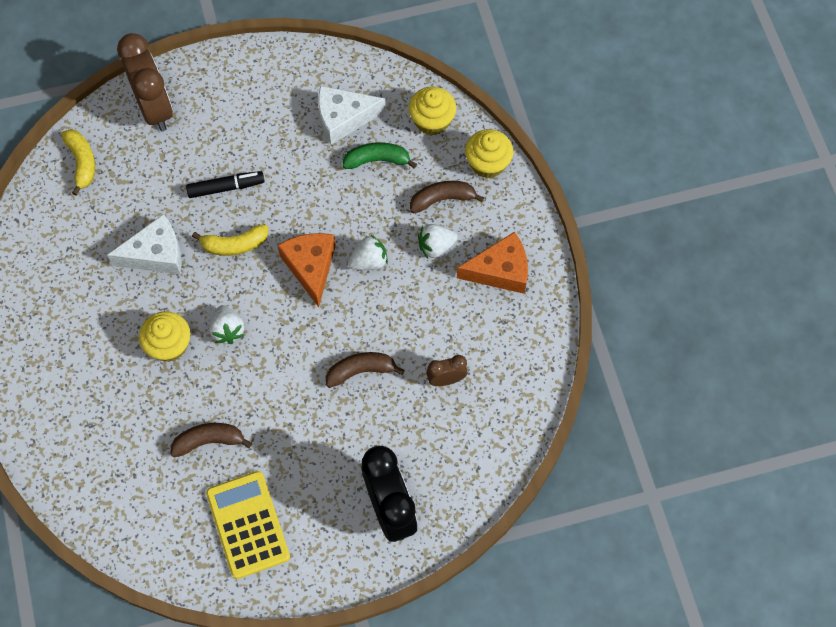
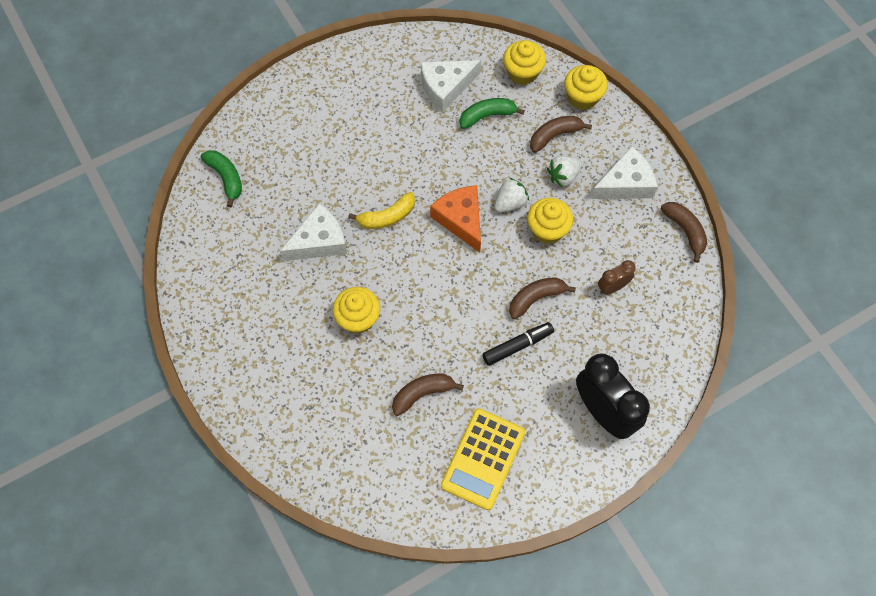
camera: 15 degrees left, 0 degrees up
yellow banana [61,129,95,195] -> green banana [201,150,242,207]
brown clock [117,33,173,131] -> none
black marker [186,171,265,198] -> black marker moved to [482,322,554,366]
yellow calculator [206,471,290,579] -> yellow calculator turned 120 degrees counterclockwise [441,408,525,510]
white strawberry [209,305,244,344] -> none
orange cheese [457,232,528,294] -> white cheese [591,146,657,199]
none -> yellow cupcake [527,198,573,244]
none -> brown banana [661,202,707,263]

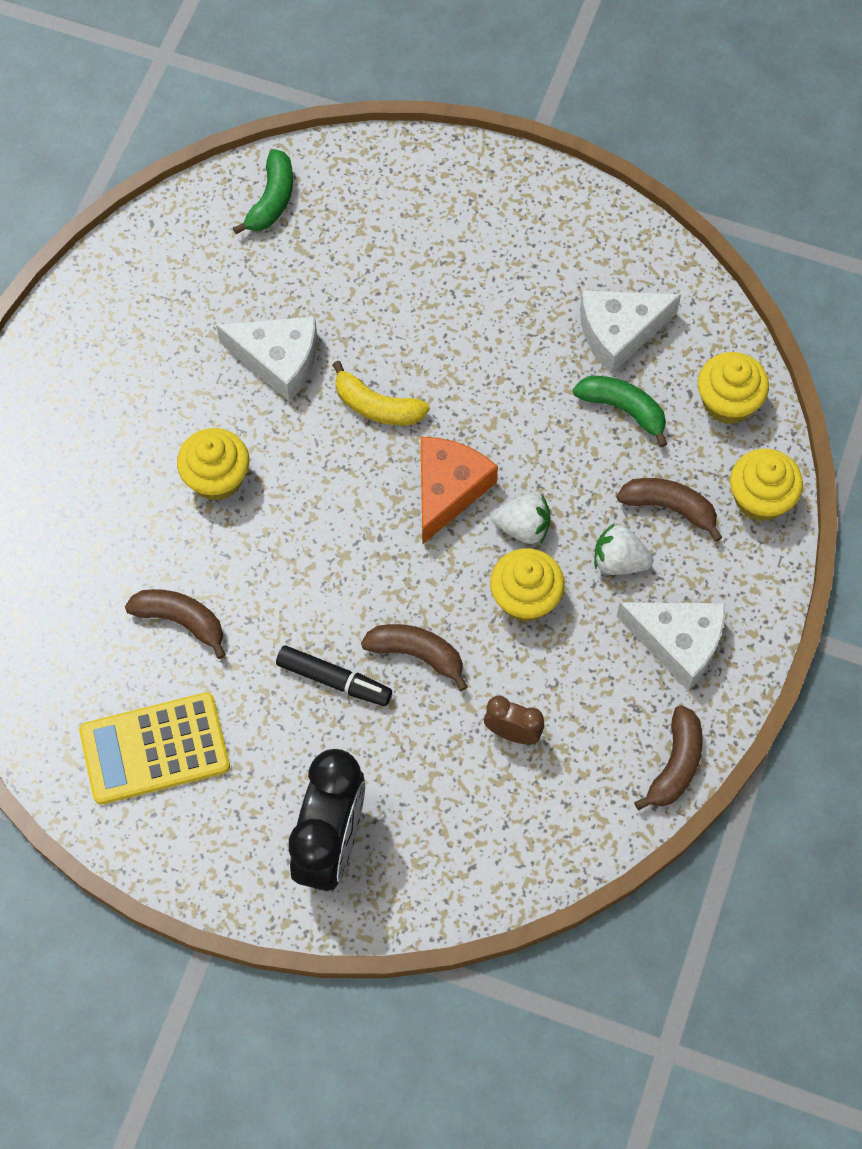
camera: 50 degrees right, 0 degrees up
white cheese [421,60,481,112] -> white cheese turned 45 degrees counterclockwise [580,290,681,374]

